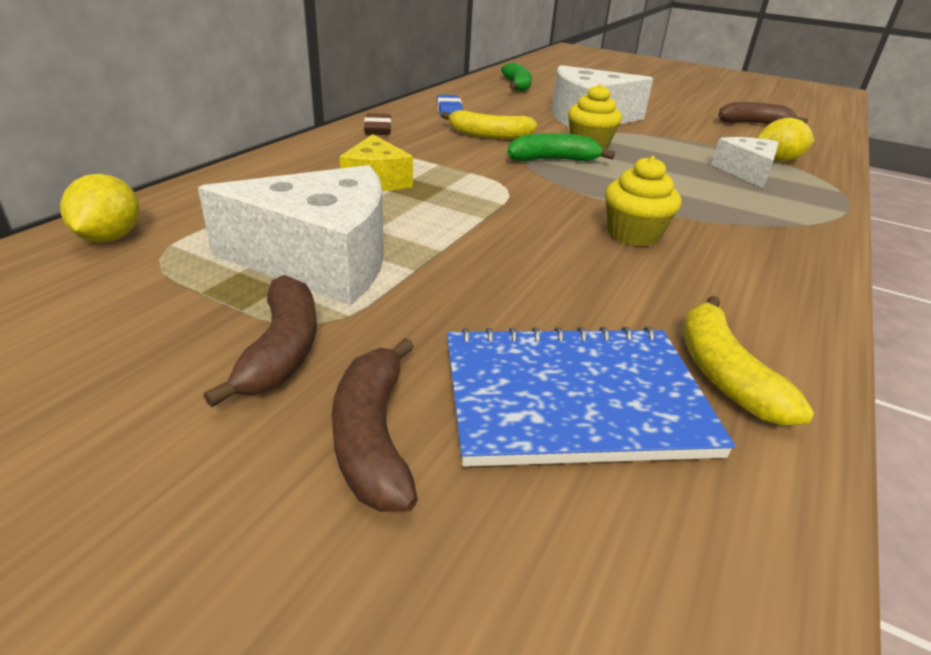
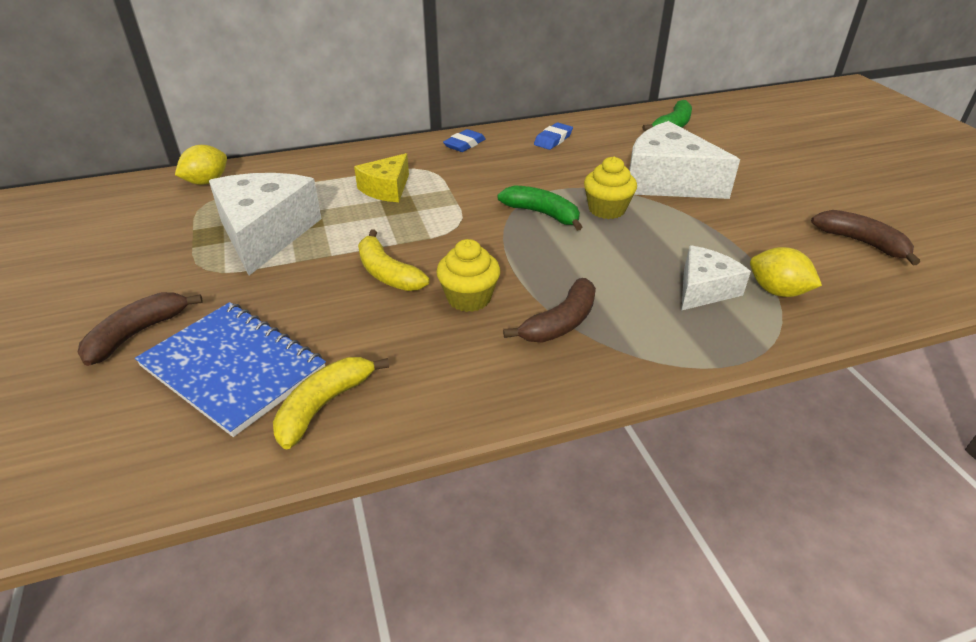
camera: 45 degrees right, 5 degrees up
white cheese [198,165,384,305] -> white cheese turned 135 degrees counterclockwise [209,173,322,275]
brown banana [204,275,317,407] -> brown banana moved to [503,278,596,343]
brown eraser [364,113,391,135] -> blue eraser [443,129,486,152]
yellow banana [441,110,538,139] -> yellow banana moved to [358,230,430,291]

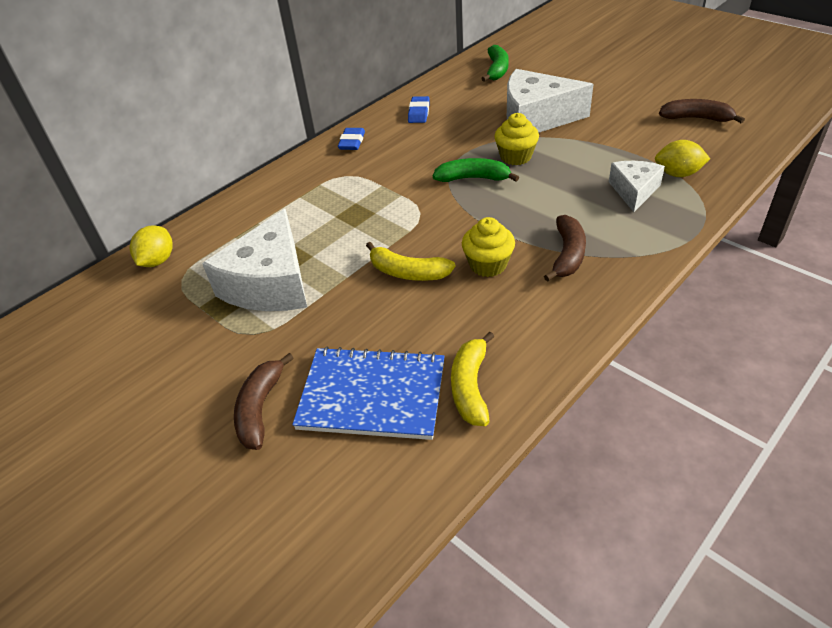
camera: 25 degrees left, 5 degrees up
white cheese [209,173,322,275] -> white cheese turned 135 degrees counterclockwise [202,209,307,311]
yellow cheese [354,153,409,202] -> none

